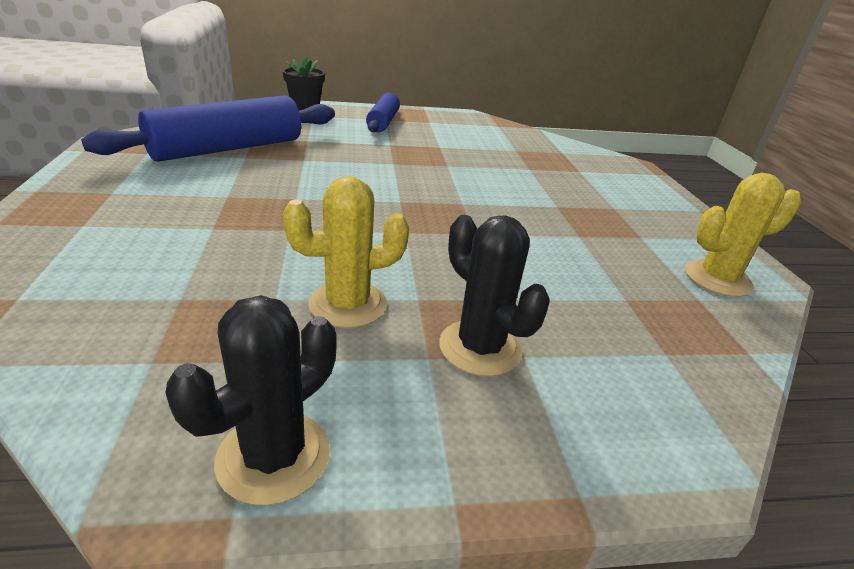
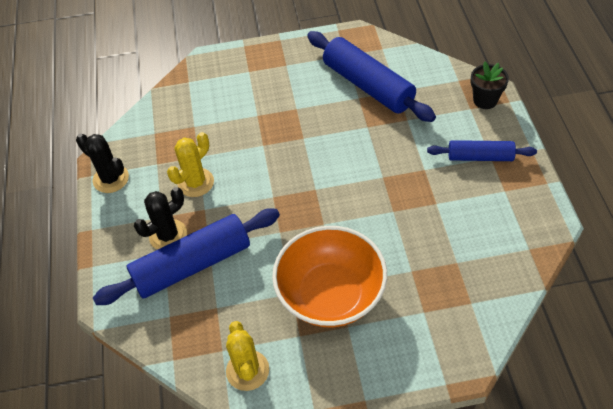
camera: 95 degrees right, 20 degrees up
yellow cactus [283,176,409,328] -> yellow cactus turned 60 degrees clockwise [167,132,214,197]
none -> blue rolling pin [93,208,280,305]
none -> orange bowl [272,226,387,327]

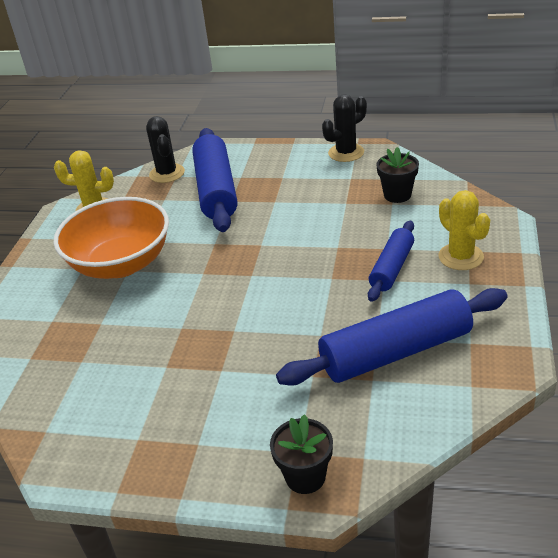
camera: 110 degrees right, 15 degrees down
black cactus [134,187,187,250] -> black cactus moved to [146,116,185,183]
yellow cactus [167,132,214,197] -> yellow cactus moved to [439,190,490,270]
blue rolling pin [427,140,537,161] -> blue rolling pin moved to [368,221,414,302]
none -> black flower pot [376,147,419,203]

